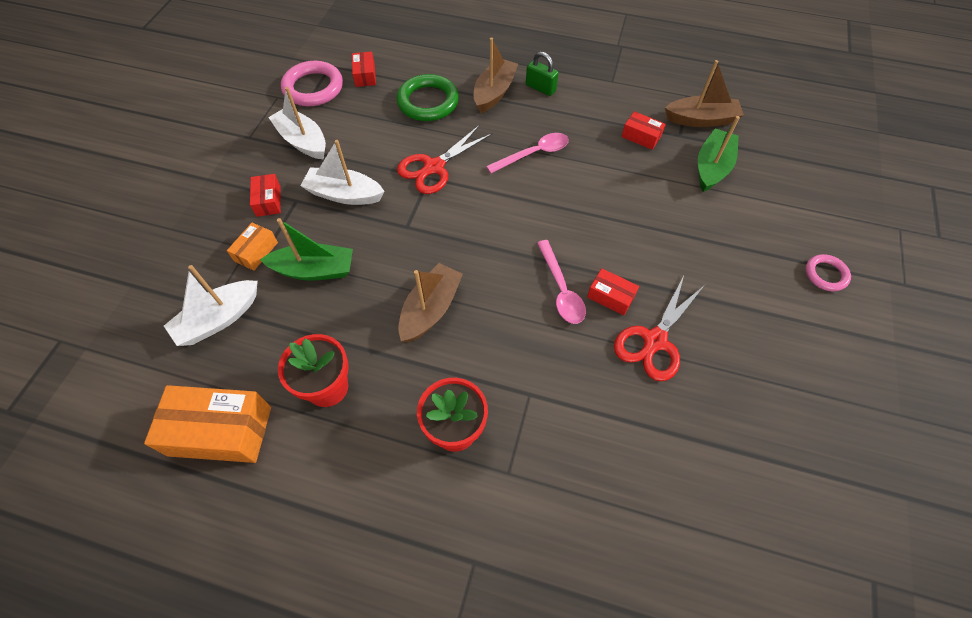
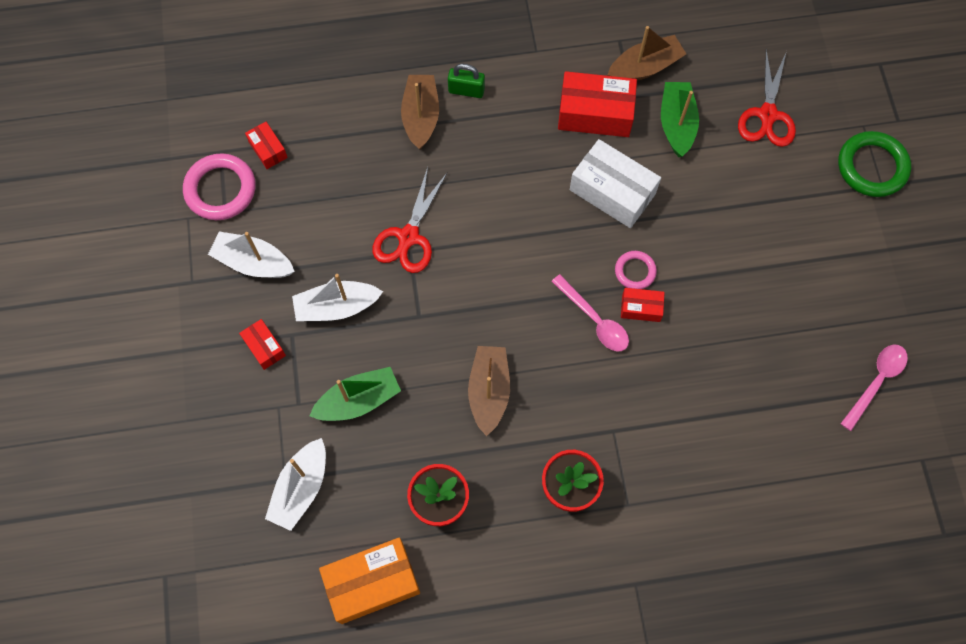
camera: 25 degrees left, 10 degrees up
orange box [227,223,278,271] -> none
green ring [396,74,459,121] -> green ring moved to [838,131,911,197]
pink spoon [486,133,569,173] -> pink spoon moved to [841,345,908,431]
red scissors [614,276,705,381] -> red scissors moved to [738,49,796,147]
red box [621,111,666,150] -> red box [558,71,637,137], size x1.93
pink ring [806,254,851,291] -> pink ring moved to [615,251,657,289]
none -> white box [570,139,661,228]

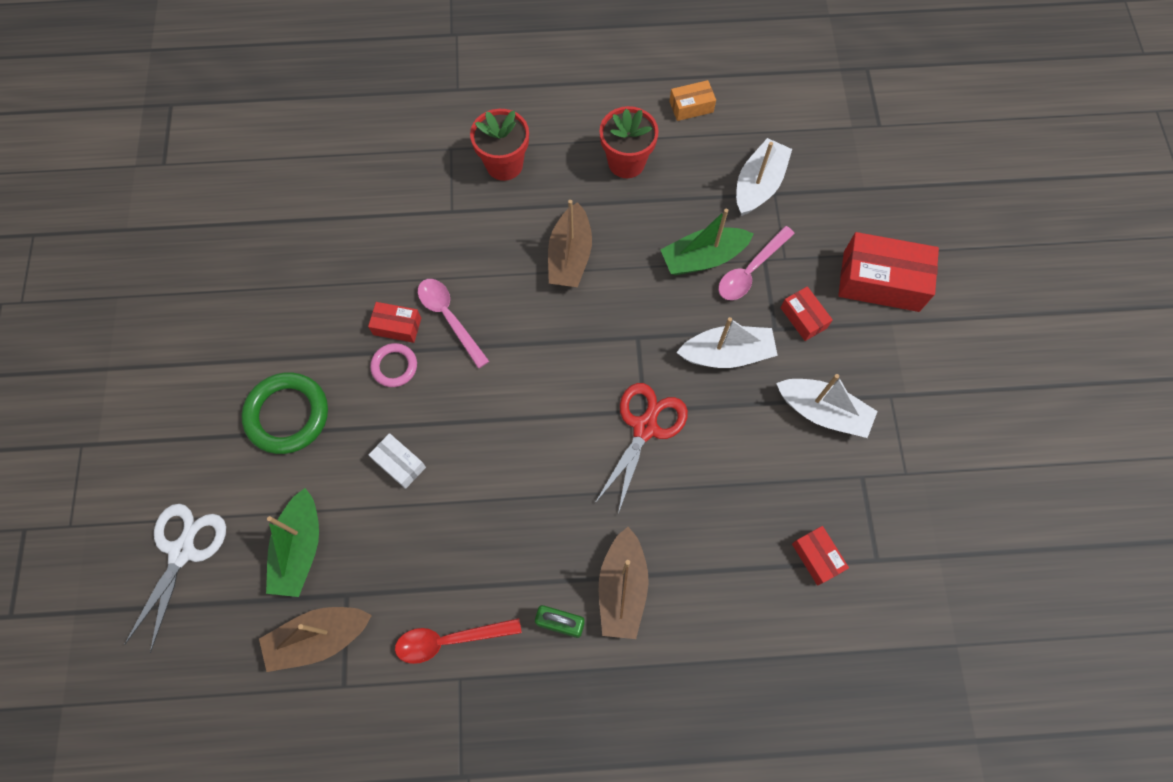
camera: 175 degrees left, 0 degrees up
pink ring [183,153,256,220] -> none
orange box [319,538,420,624] -> orange box [669,80,716,121], size x0.52
red box [558,71,637,137] -> red box moved to [838,232,939,312]
white box [570,139,661,228] -> white box [369,433,426,489], size x0.52
red scissors [738,49,796,147] -> white scissors [124,504,226,653]
green ring [838,131,911,197] -> green ring moved to [241,372,328,454]
pink spoon [841,345,908,431] -> pink spoon moved to [718,226,795,300]
none -> red spoon [395,618,522,664]

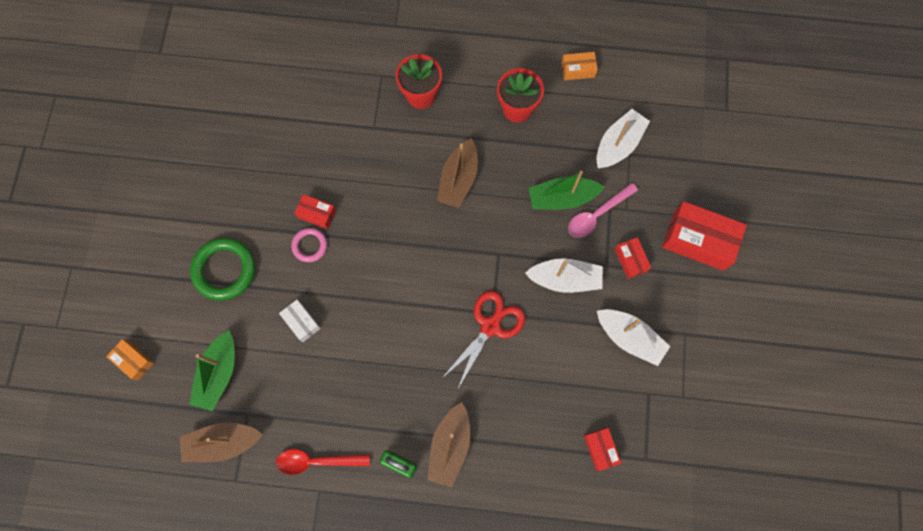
camera: 10 degrees right, 5 degrees up
white scissors [124,504,226,653] -> orange box [106,339,154,380]
pink spoon [418,279,489,368] -> none

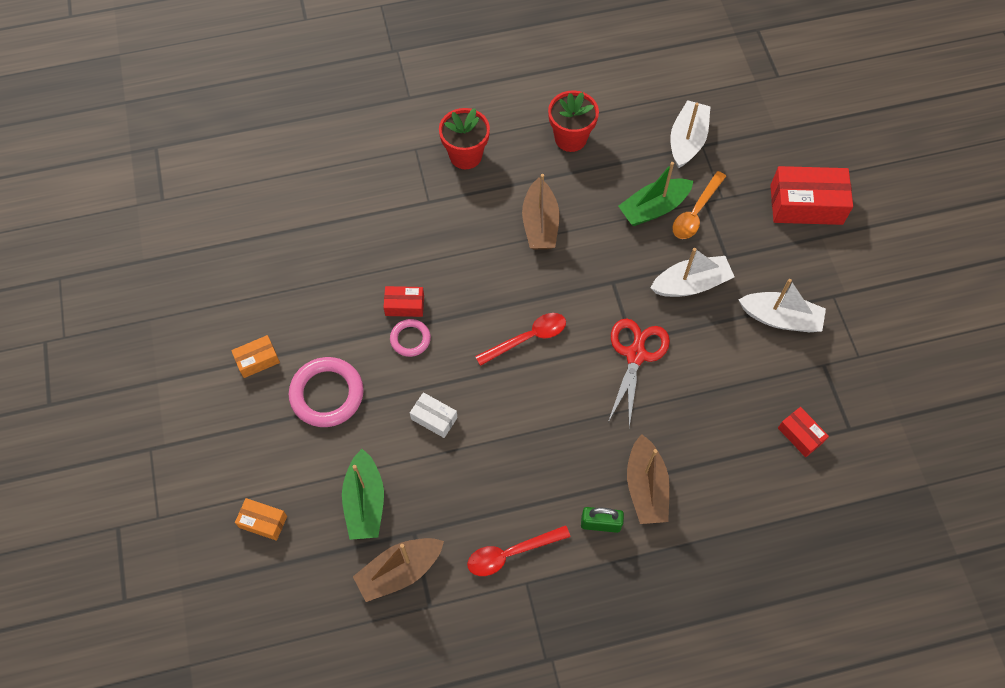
camera: 20 degrees left, 10 degrees down
green ring [190,238,255,300] -> pink ring [289,357,364,427]
orange box [561,52,598,80] -> orange box moved to [231,335,280,378]
pink spoon [568,183,638,237] -> orange spoon [672,171,726,239]
red box [614,237,652,279] -> none
none -> red spoon [475,313,566,366]

